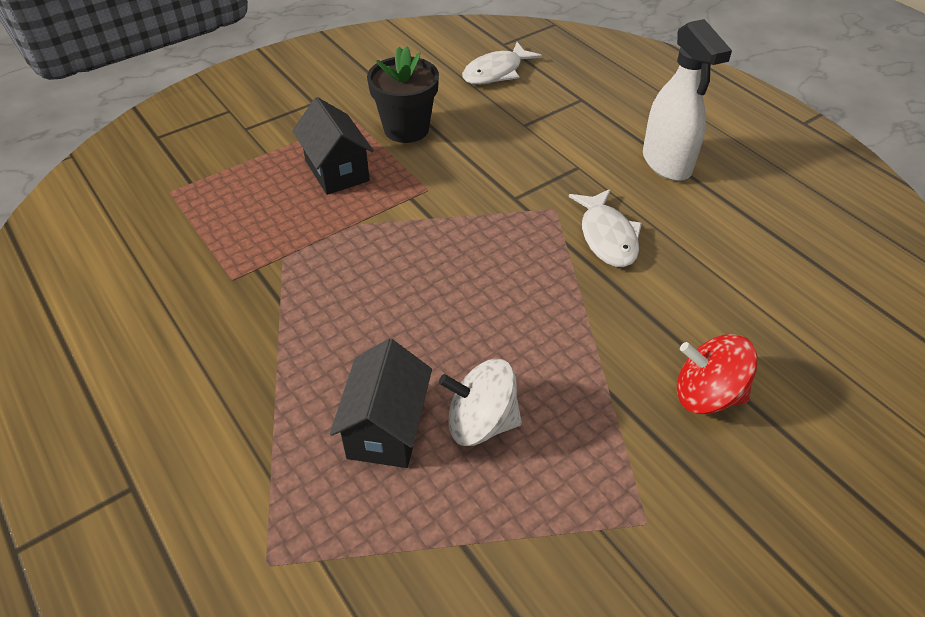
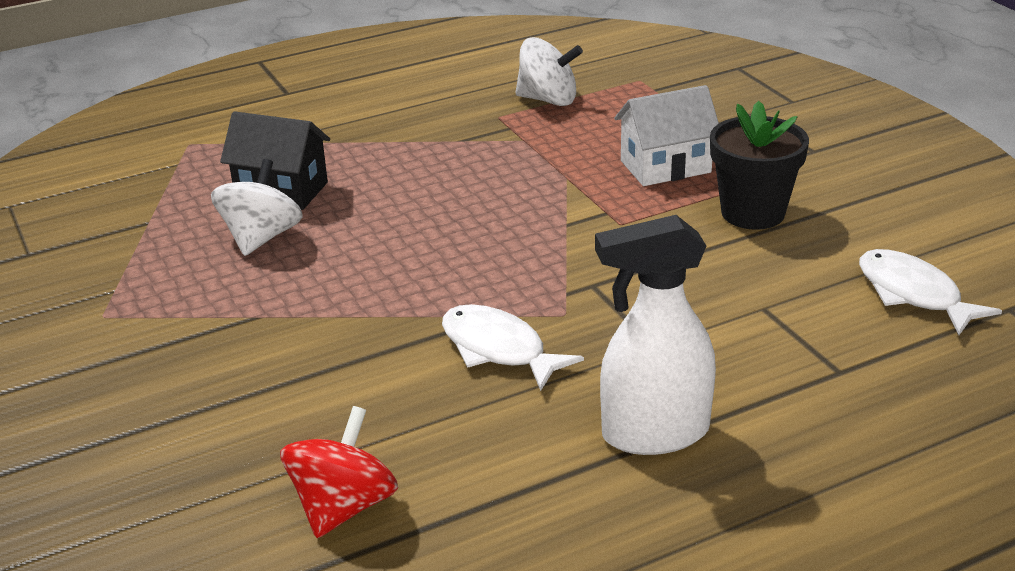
camera: 100 degrees right, 15 degrees down
black house [292,97,374,195] -> white house [614,85,719,186]
white fish [569,189,642,267] -> white fish turned 45 degrees clockwise [442,304,584,391]
red spinning top [677,334,758,414] -> red spinning top moved to [280,406,398,538]
none -> white spinning top [515,37,583,106]

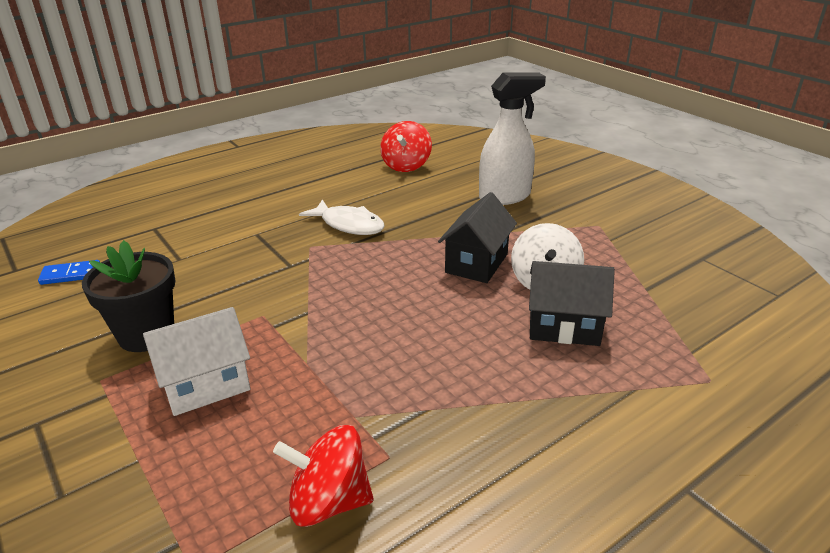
camera: 170 degrees right, 0 degrees up
white spinning top [515,37,583,106] -> red spinning top [273,425,374,527]
white spray bottle [595,215,716,455] -> white spray bottle moved to [479,73,546,205]
white fish [859,249,1002,335] -> blue domino [38,260,100,285]
none -> black house [438,192,517,283]

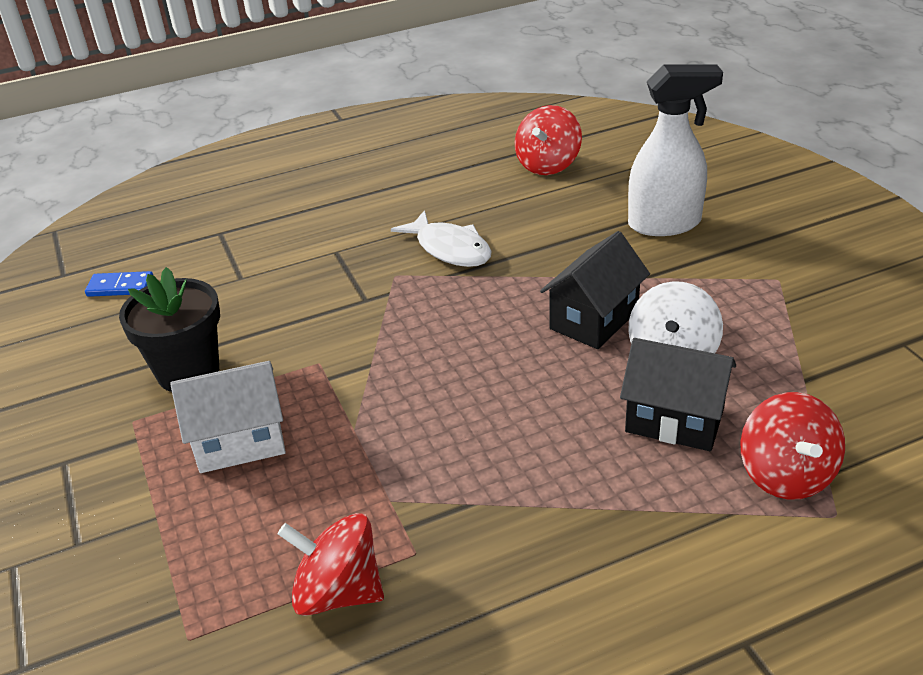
camera: 15 degrees right, 5 degrees up
none -> red spinning top [741,392,845,500]

